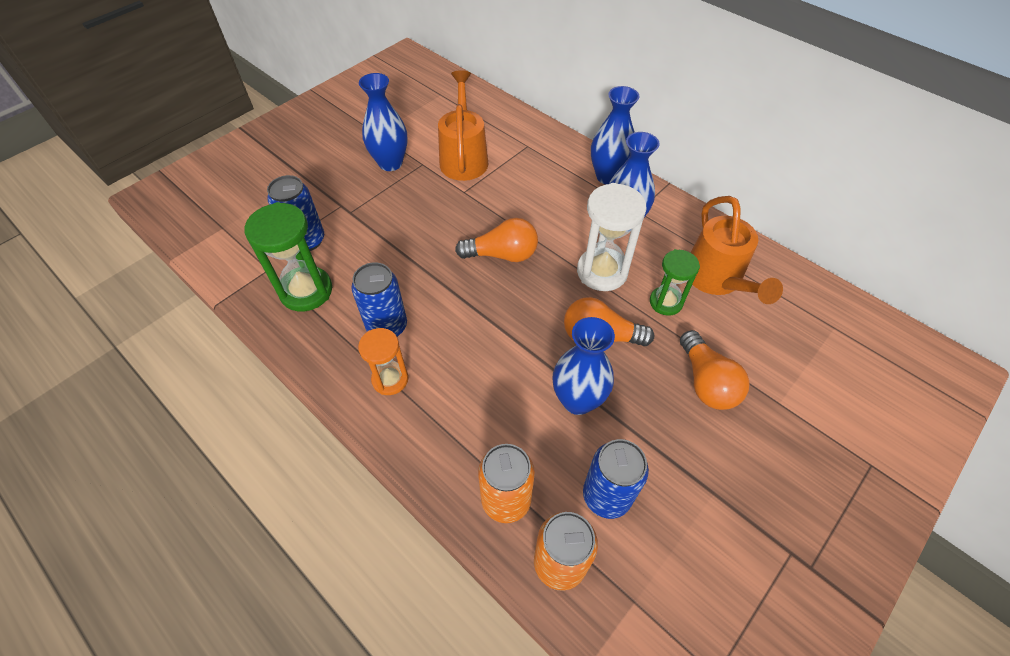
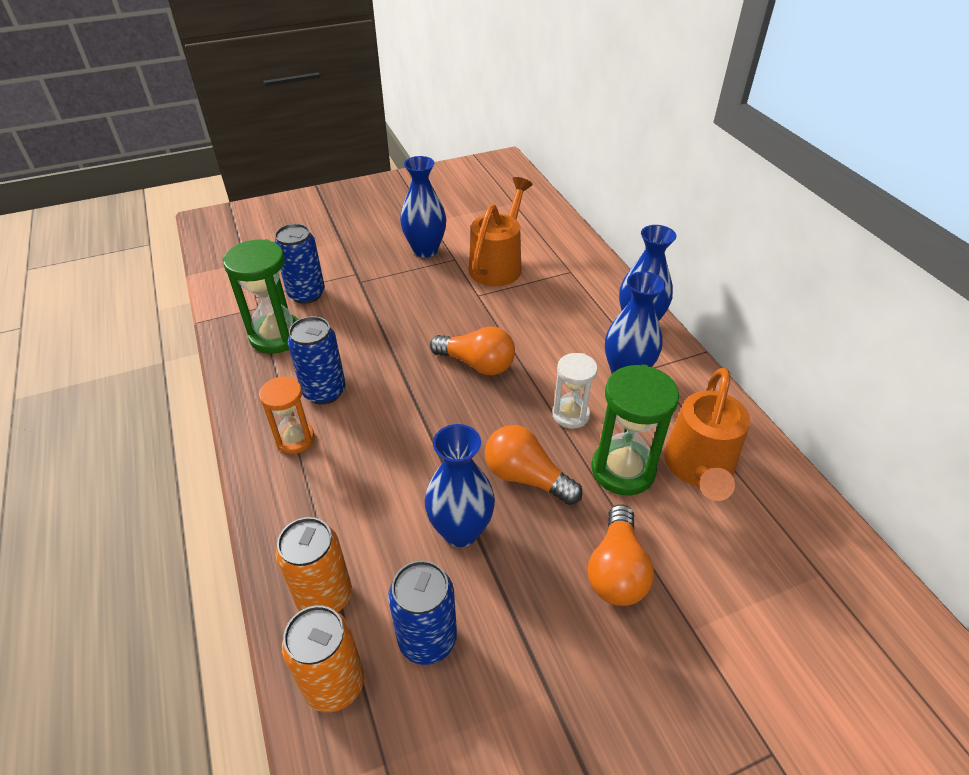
camera: 25 degrees right, 10 degrees down
white hourglass [577,183,647,291] -> white hourglass [552,353,598,429], size x0.63
green hourglass [650,249,700,316] -> green hourglass [592,364,679,496], size x1.59

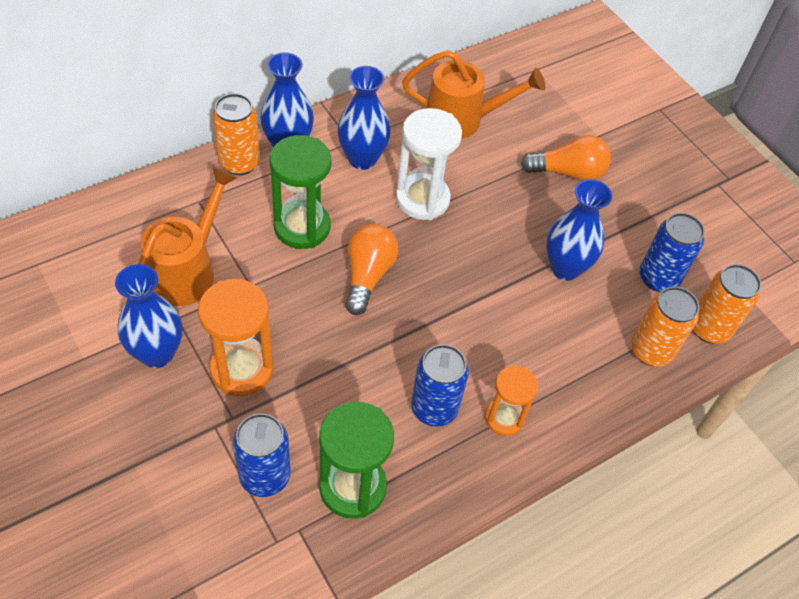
camera: 105 degrees left, 10 degrees up
orange watering can [469,177,533,286] -> orange watering can turned 105 degrees clockwise [138,167,237,306]
orange light bulb [485,425,583,505] -> none
white hourglass [552,353,598,429] -> white hourglass [396,108,462,220], size x1.59
green hourglass [592,364,679,496] -> green hourglass moved to [269,135,331,249]
none -> orange hourglass [198,279,274,396]
none -> orange can [212,93,260,175]

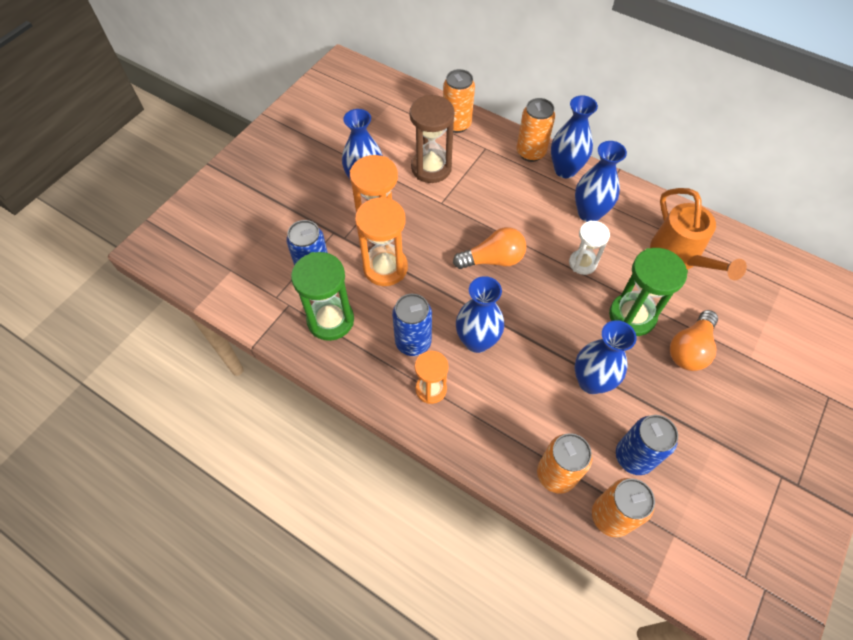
camera: 70 degrees right, 5 degrees up
orange watering can [138,167,237,306] -> brown hourglass [409,95,455,183]
green hourglass [269,135,331,249] -> green hourglass moved to [609,248,688,336]
white hourglass [396,108,462,220] -> white hourglass [569,220,610,275], size x0.63
orange light bulb [521,135,611,181] -> orange light bulb turned 60 degrees clockwise [670,310,718,371]
none -> orange hourglass [355,197,408,286]
none -> orange can [443,69,475,133]
none -> blue vase [456,276,504,353]

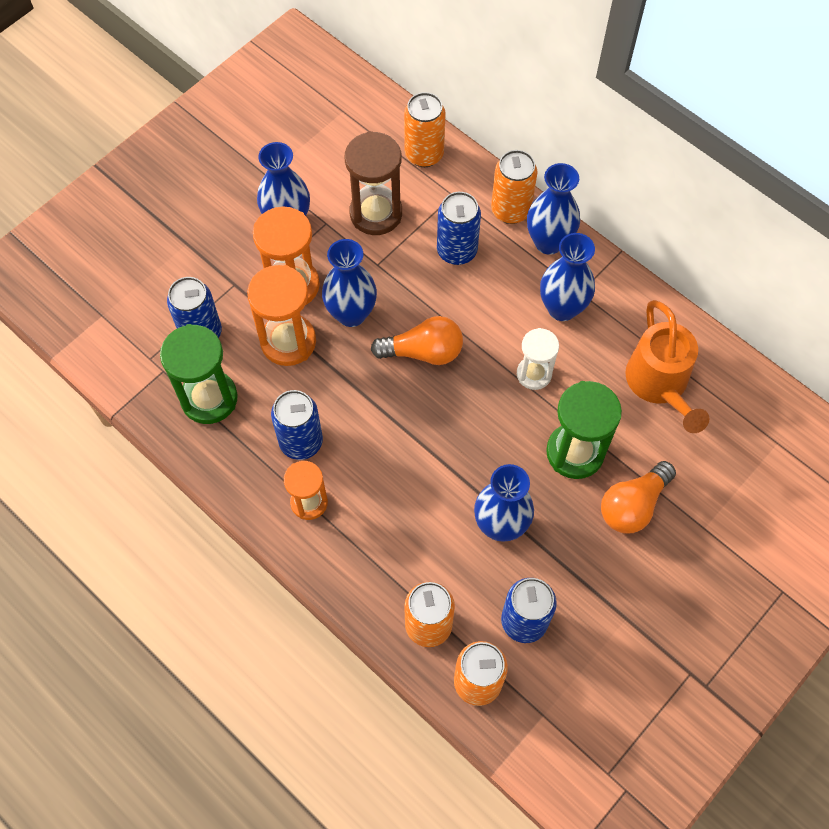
camera: 10 degrees right, 5 degrees up
blue vase [456,276,504,353] -> blue vase moved to [322,239,377,327]
none -> blue can [437,192,481,265]

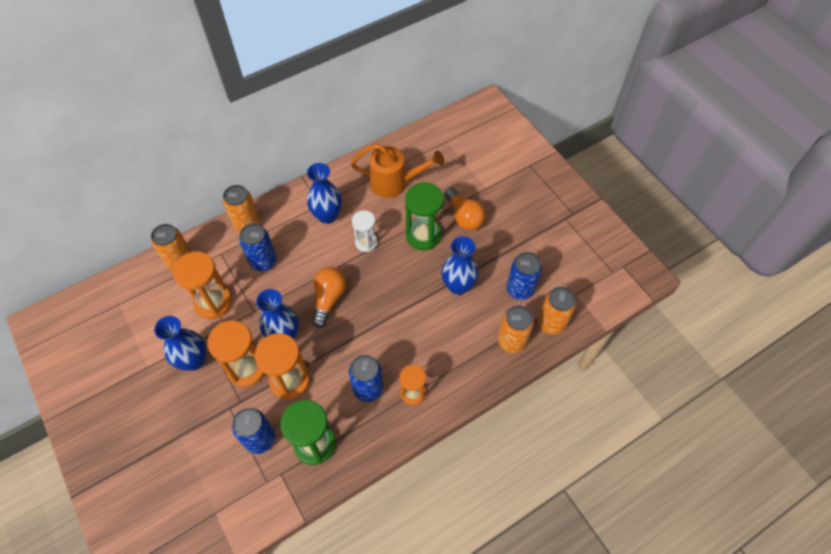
camera: 75 degrees left, 5 degrees down
brown hourglass [345,131,402,235] -> orange hourglass [173,252,232,319]
blue vase [527,163,580,255] -> none

